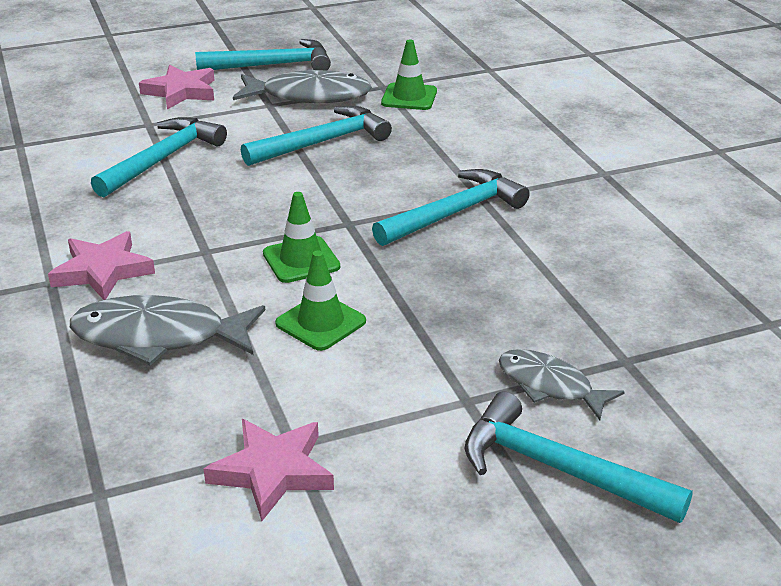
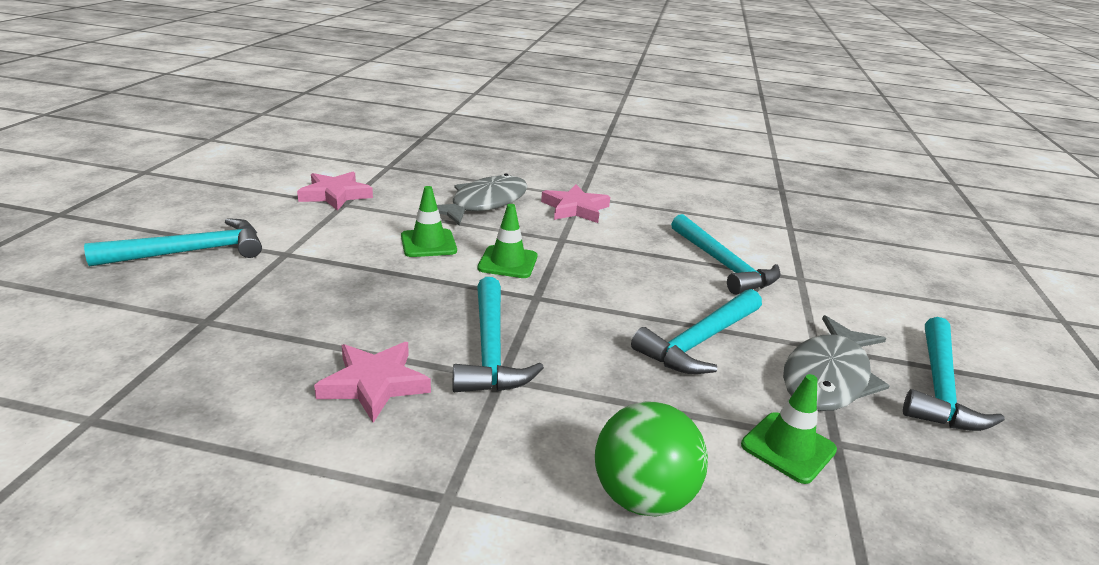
camera: 120 degrees right, 5 degrees down
pink star [139,65,215,109] -> pink star moved to [314,342,431,423]
turquoise hammer [241,106,392,166] -> turquoise hammer turned 45 degrees clockwise [631,289,762,374]
grey fish [499,349,625,420] -> none
none -> green ball [595,402,708,516]

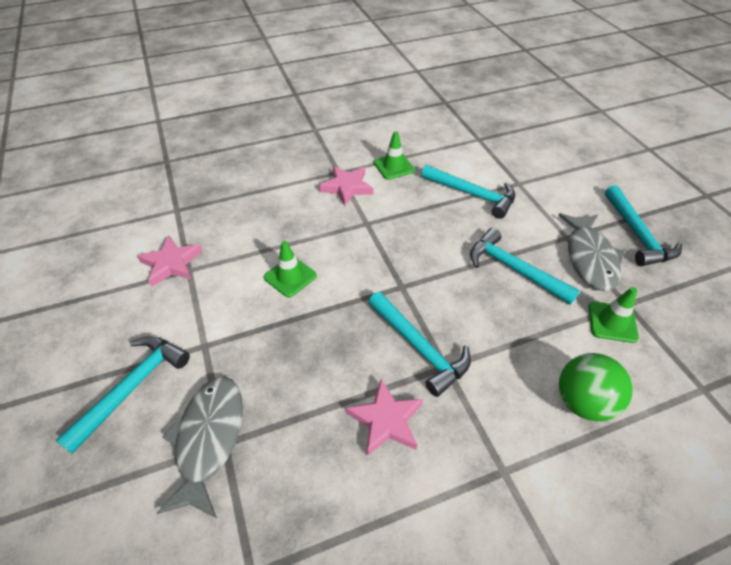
camera: 30 degrees left, 20 degrees up
grey fish [437,174,528,226] -> grey fish moved to [156,377,243,518]
green traffic cone [478,204,537,278] -> green traffic cone moved to [374,131,415,180]
turquoise hammer [631,289,762,374] -> turquoise hammer turned 120 degrees clockwise [470,228,580,305]

